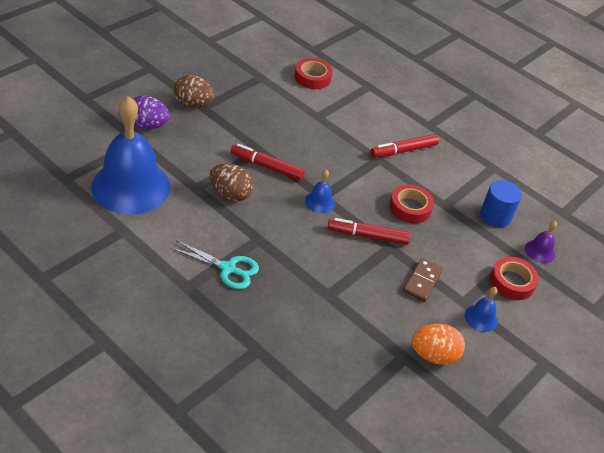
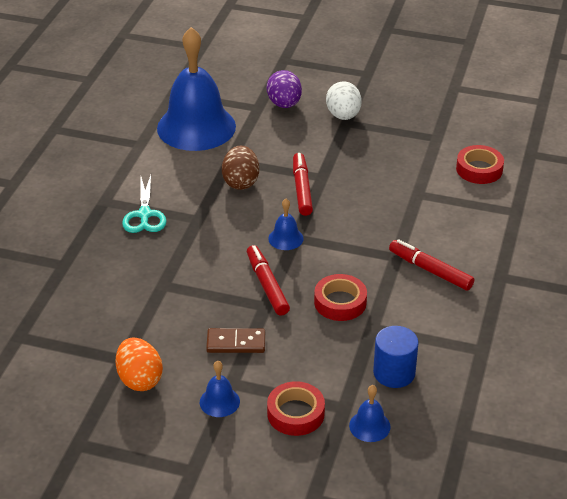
camera: 70 degrees right, 5 degrees down
brown egg [174,75,215,108] -> white egg [326,81,362,120]
purple bell [525,220,557,263] -> blue bell [349,385,391,442]

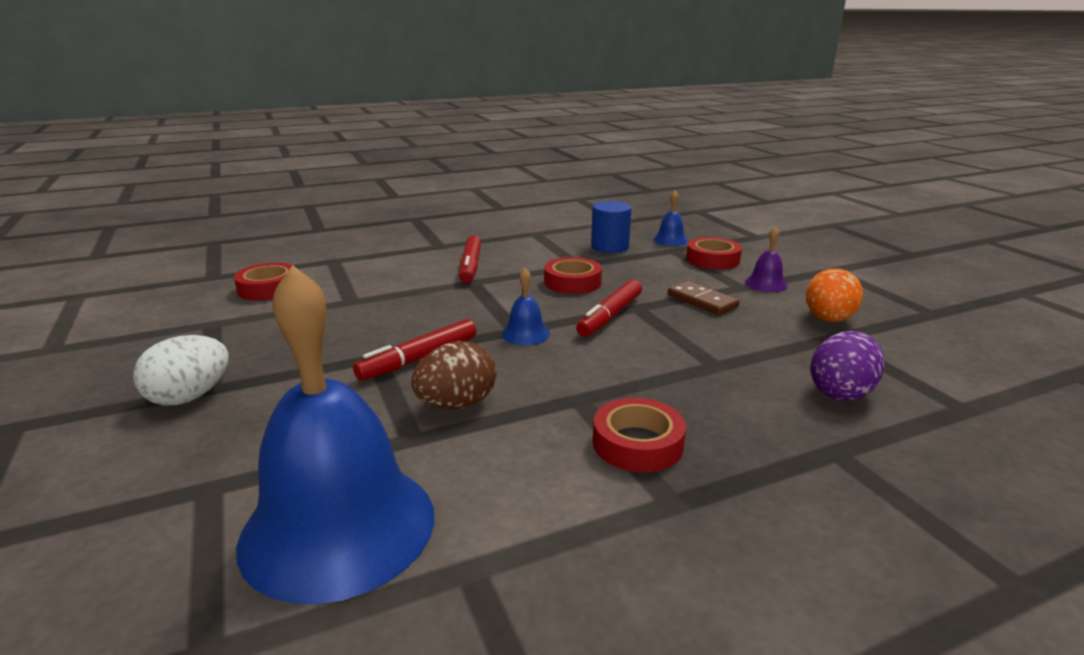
camera: 130 degrees left, 15 degrees down
turquoise scissors [122,175,167,233] -> red tape [593,398,686,473]
blue bell [200,361,240,417] -> purple bell [745,226,788,292]
purple egg [267,70,302,108] -> purple egg moved to [810,331,885,401]

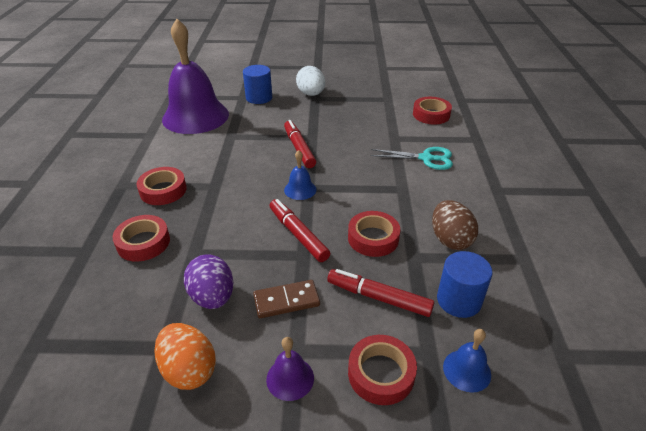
camera: 115 degrees right, 15 degrees up
blue bell [236,265,435,604] -> purple bell [162,19,229,134]
brown egg [411,341,497,409] -> brown egg moved to [432,200,478,250]
red marker [459,235,481,283] -> red marker moved to [327,269,434,317]
purple egg [810,331,885,401] -> purple egg moved to [184,254,233,309]
none -> red tape [113,215,170,262]
none -> blue cylinder [243,65,272,104]
none -> turquoise scissors [371,147,453,170]

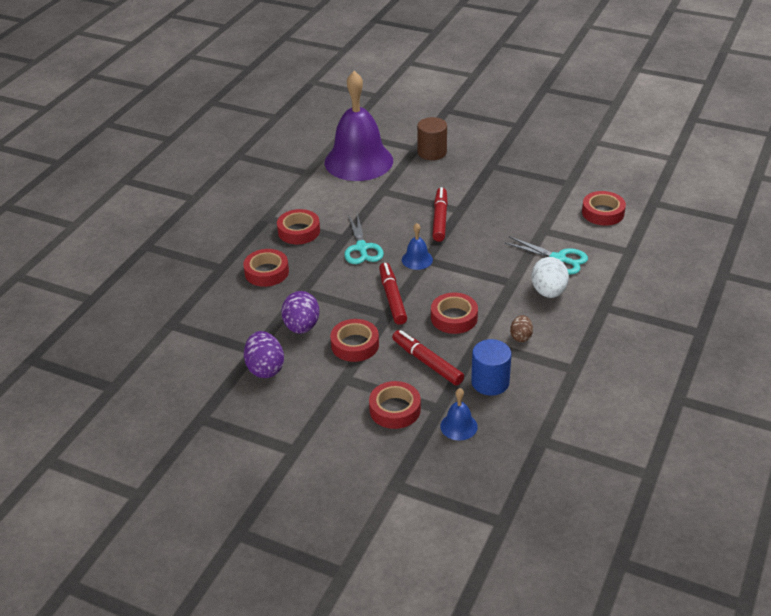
camera: 25 degrees right, 0 degrees up
orange egg [154,323,216,390] -> purple egg [244,331,284,378]
blue cylinder [243,65,272,104] -> brown cylinder [417,117,447,160]
brown domino [253,280,320,318] -> red tape [330,319,379,362]
purple bell [266,337,314,401] -> none
white egg [296,66,325,96] -> white egg moved to [531,257,569,298]
brown egg [432,200,478,250] -> brown egg [510,315,533,342], size x0.59
none -> turquoise scissors [344,212,384,264]

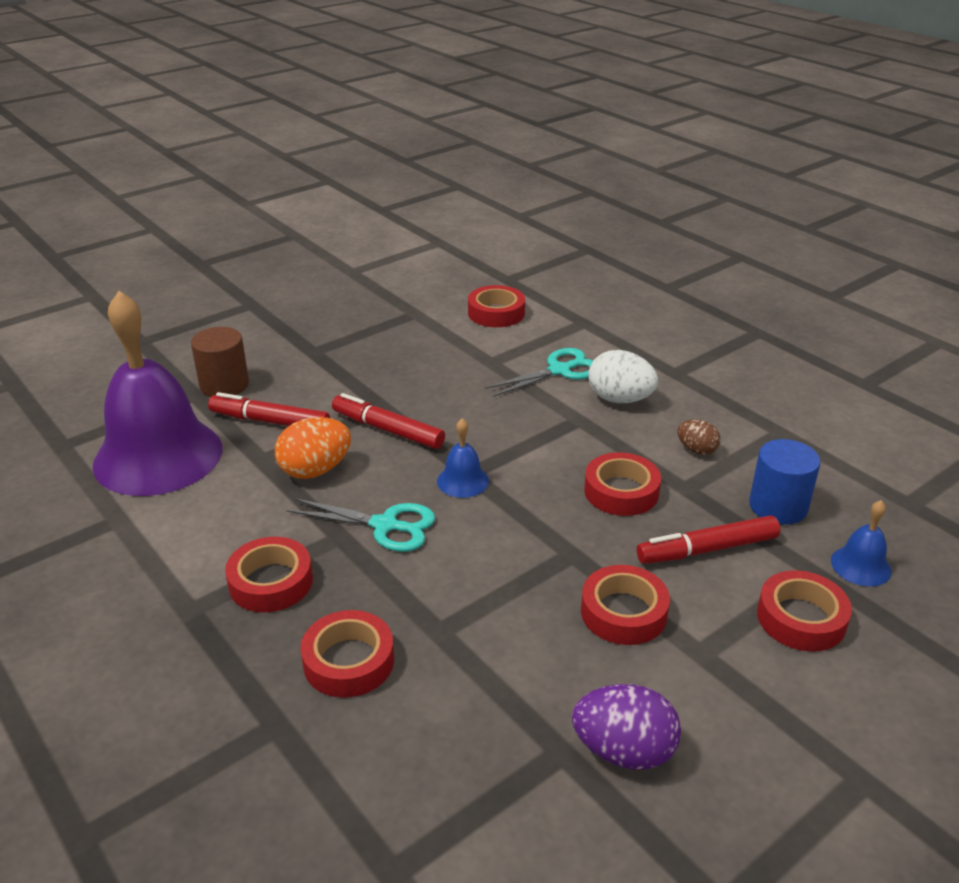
camera: 65 degrees left, 5 degrees down
purple egg [281,291,319,334] -> none
red marker [379,263,407,325] -> red marker moved to [208,392,330,426]
none -> orange egg [275,417,351,479]

